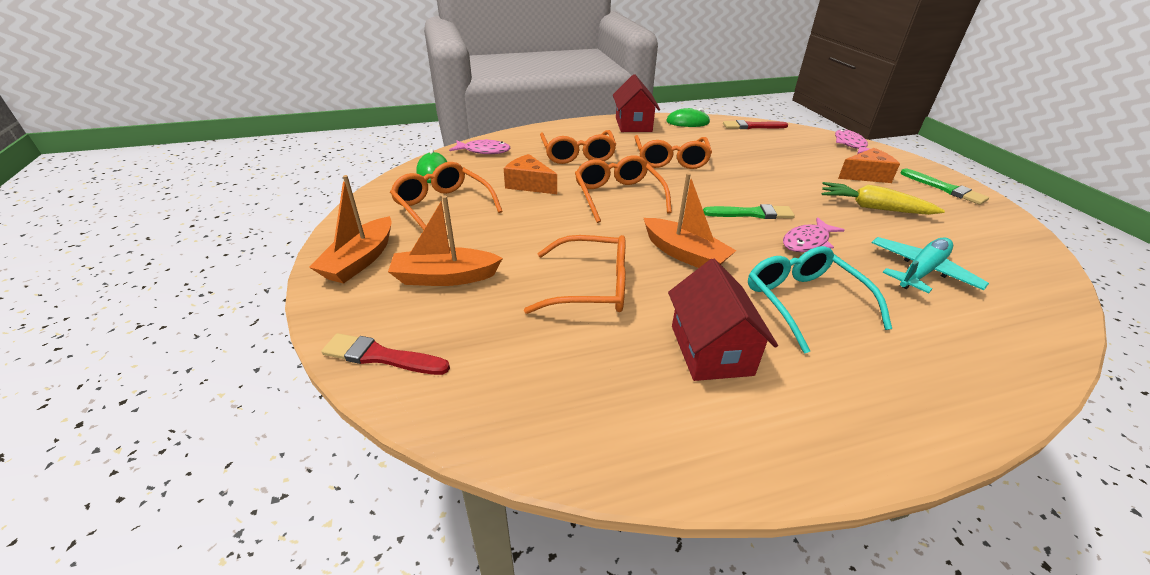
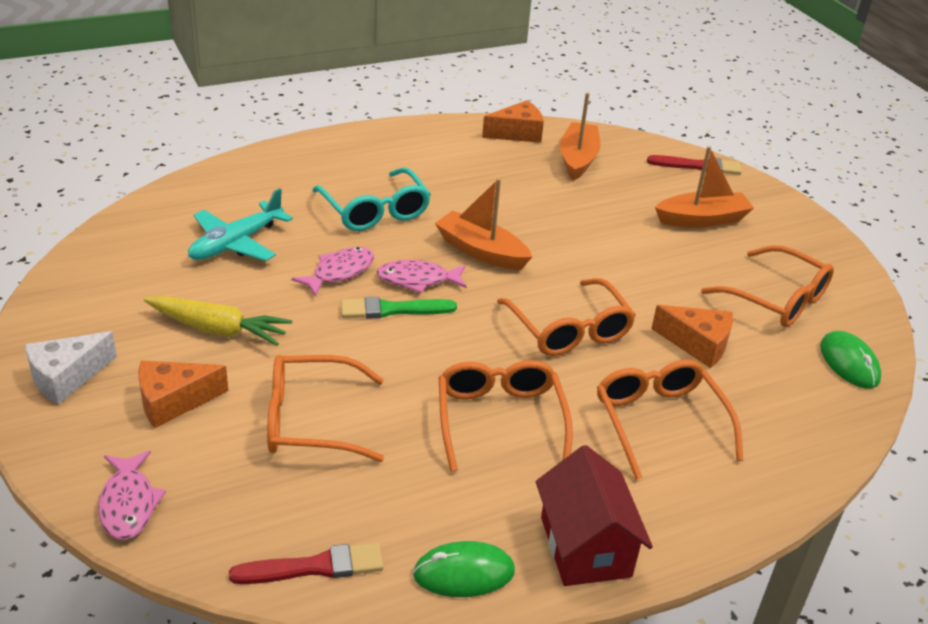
camera: 170 degrees right, 0 degrees up
orange boat [309,175,392,284] -> orange boat moved to [560,93,601,181]
pink fish [449,139,510,154] -> pink fish moved to [377,260,467,293]
orange glasses [524,235,626,314] -> orange glasses moved to [267,355,384,462]
red house [668,259,778,381] -> none
green brush [900,169,989,205] -> white cheese [25,331,117,405]
none -> orange cheese [482,100,544,143]

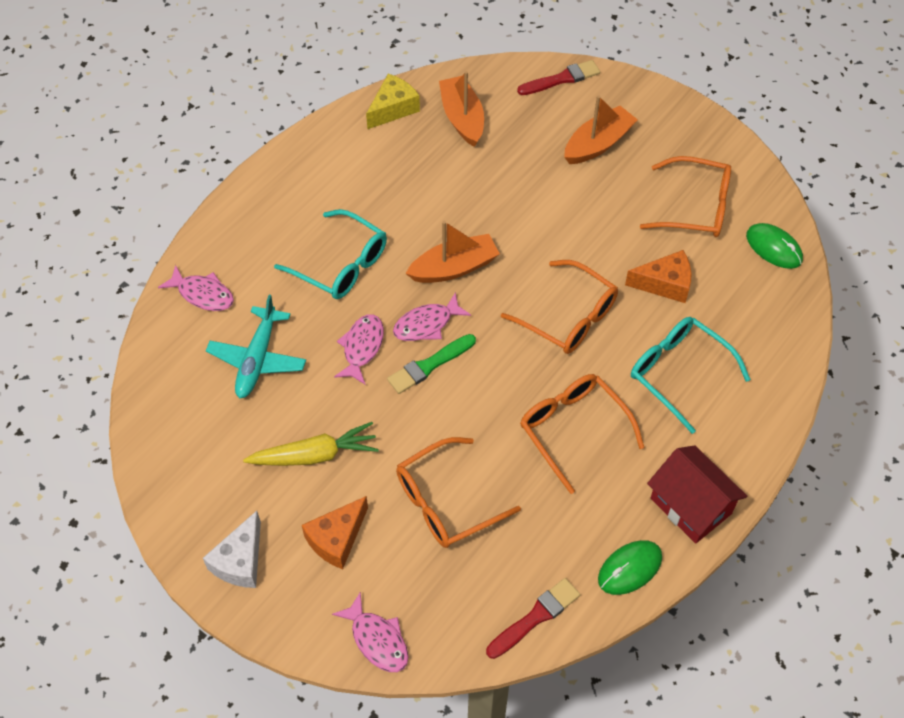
camera: 25 degrees left, 20 degrees up
orange boat [435,178,532,270] -> orange boat turned 150 degrees clockwise [405,221,500,283]
orange cheese [482,100,544,143] -> yellow cheese [366,74,420,129]
orange glasses [597,360,743,479] -> turquoise glasses [631,317,751,434]
none -> pink fish [158,265,234,311]

